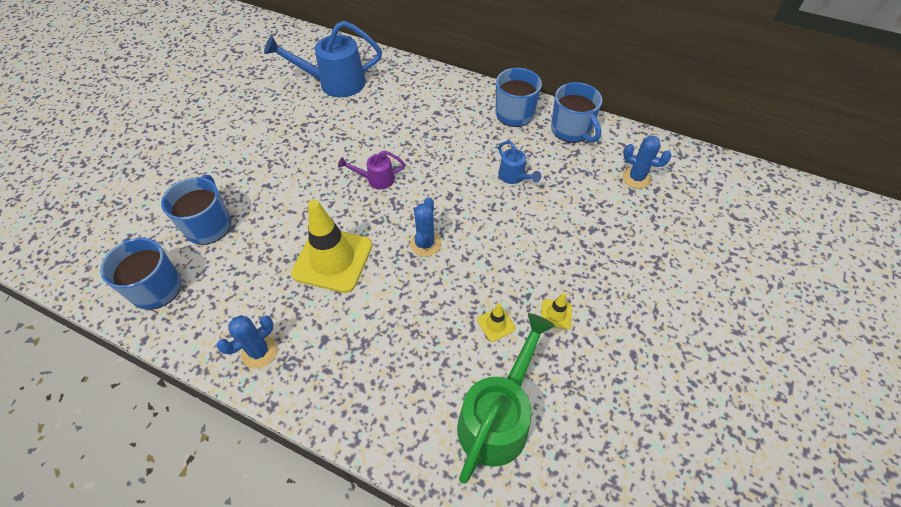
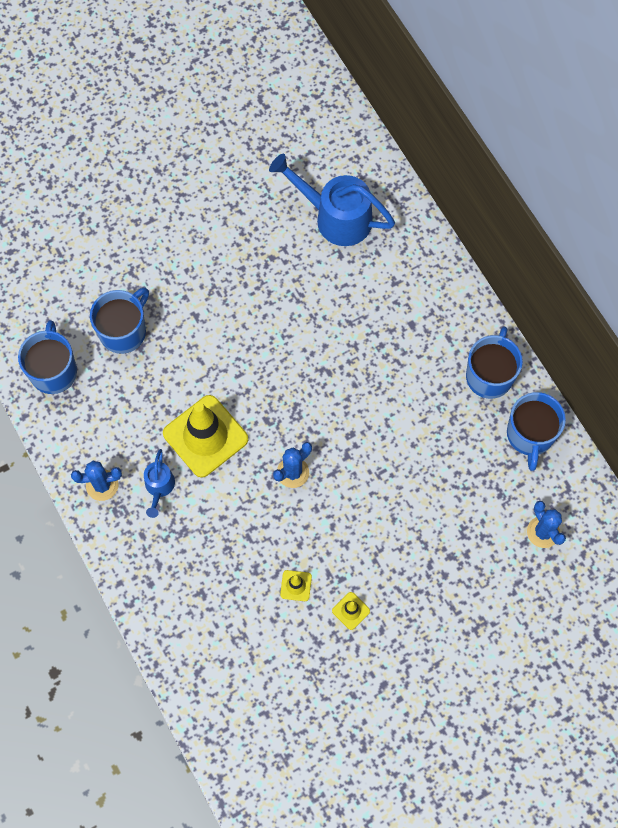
camera: 35 degrees right, 15 degrees up
purple watering can [338,150,405,189] -> none
green watering can [457,313,555,484] -> none
blue watering can [498,141,541,184] -> blue watering can moved to [144,449,175,518]

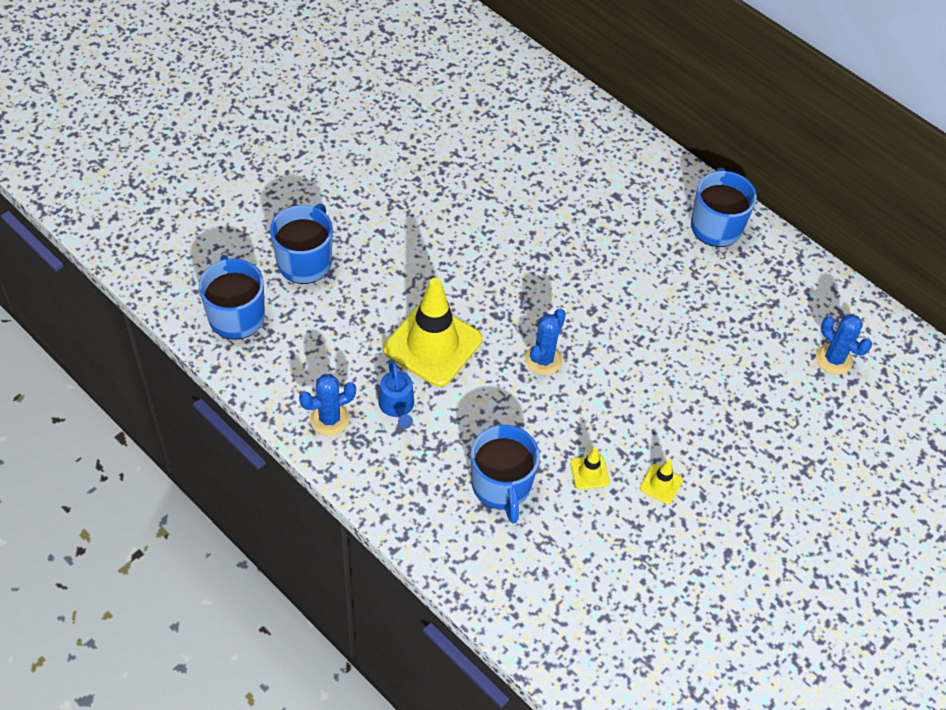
camera: 20 degrees left, 15 degrees down
blue watering can [269,154,395,246] -> none
blue mug [507,392,566,471] -> blue mug moved to [471,425,540,523]

